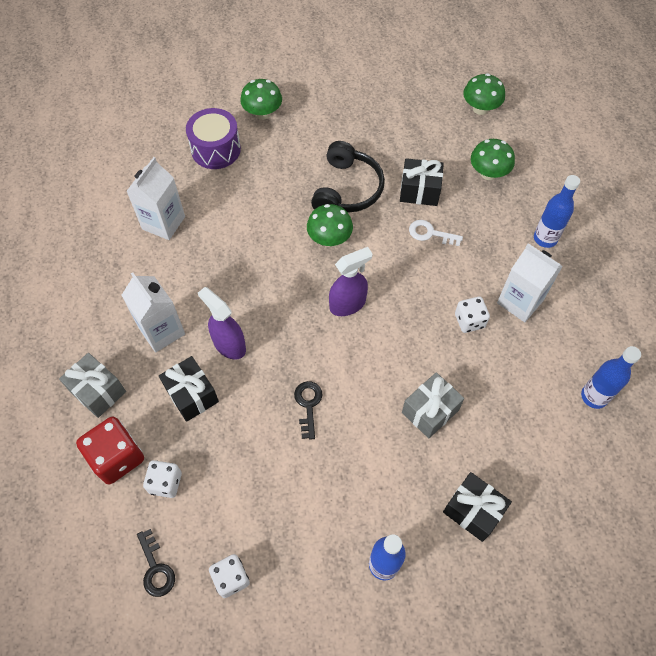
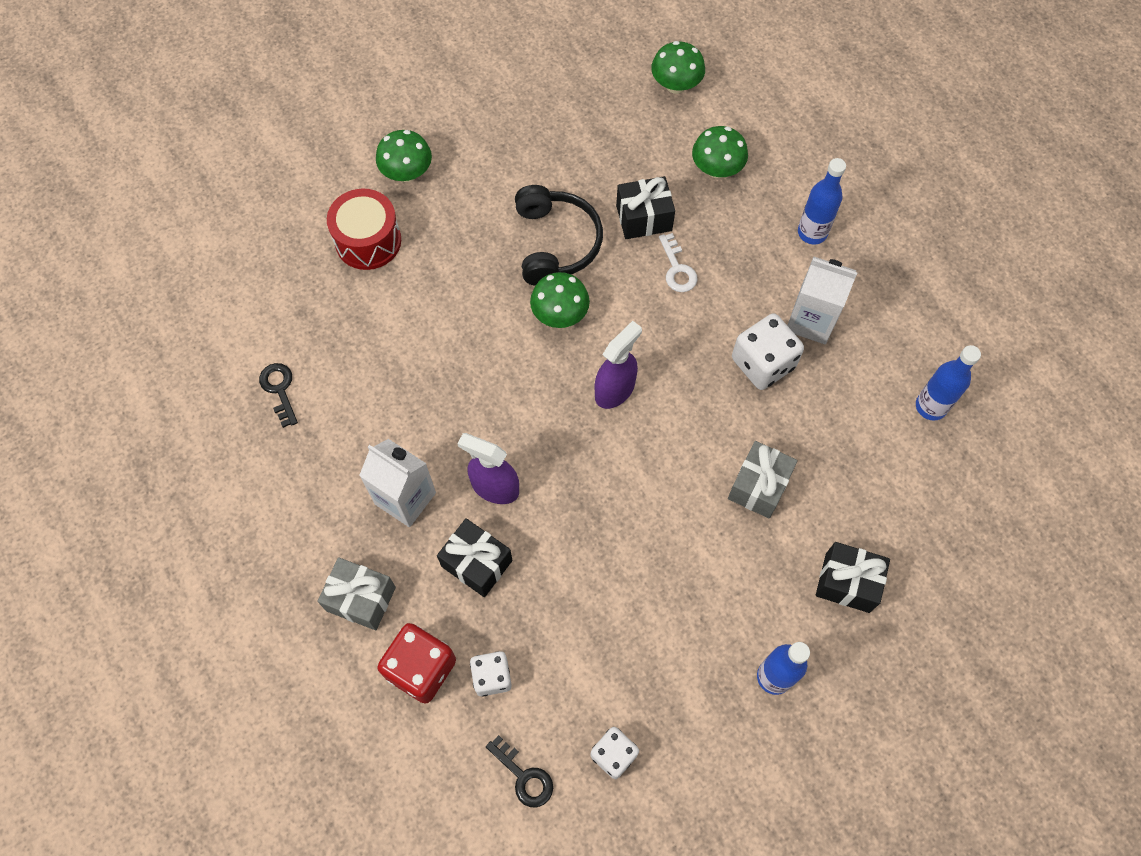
camera: 20 degrees left, 5 degrees up
white carton [126,157,185,240] -> none
purple drum [186,108,241,169] -> red drum [327,189,401,270]
black key [294,381,323,440] -> black key moved to [259,363,298,428]
white key [409,220,463,246] -> white key turned 105 degrees counterclockwise [659,233,698,292]
white dice [455,296,490,333] -> white dice [732,313,804,390], size x1.58

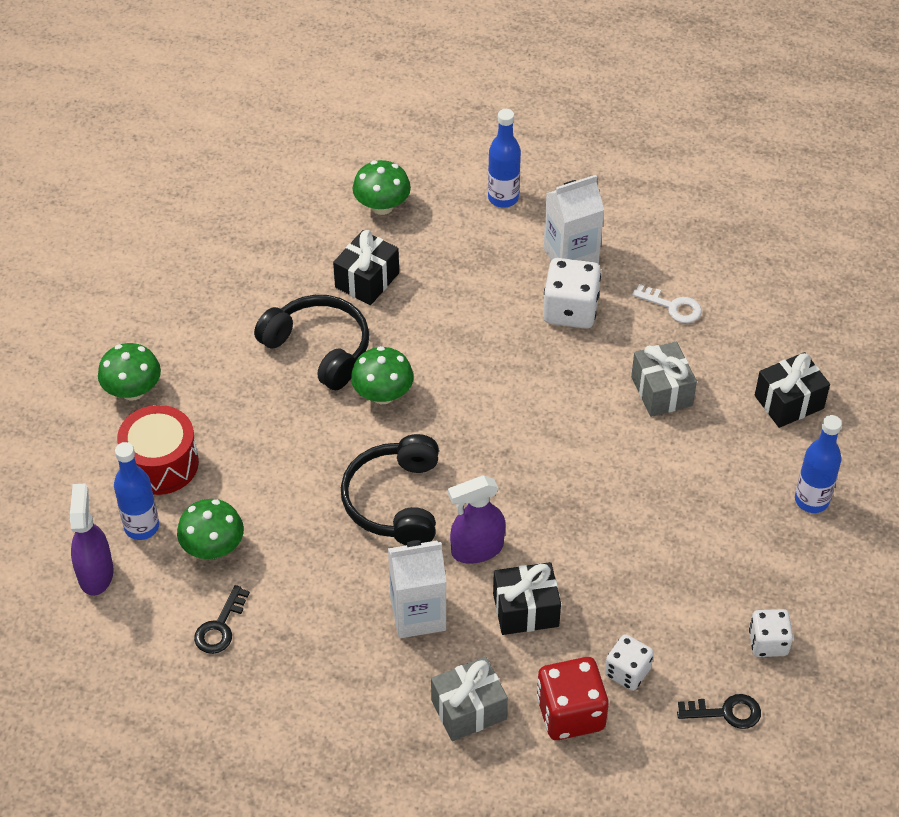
camera: 45 degrees left, 15 degrees down
black key [259,363,298,428] -> black key turned 90 degrees counterclockwise [194,585,250,654]
purple spray bottle [594,321,642,409] -> purple spray bottle moved to [70,484,113,596]
green mushroom [651,41,705,94] -> green mushroom moved to [177,499,244,559]
white key [659,233,698,292] -> white key moved to [632,284,702,323]
blue bottle [916,345,981,420] -> blue bottle moved to [114,442,159,540]
none -> black headphones [341,434,439,545]

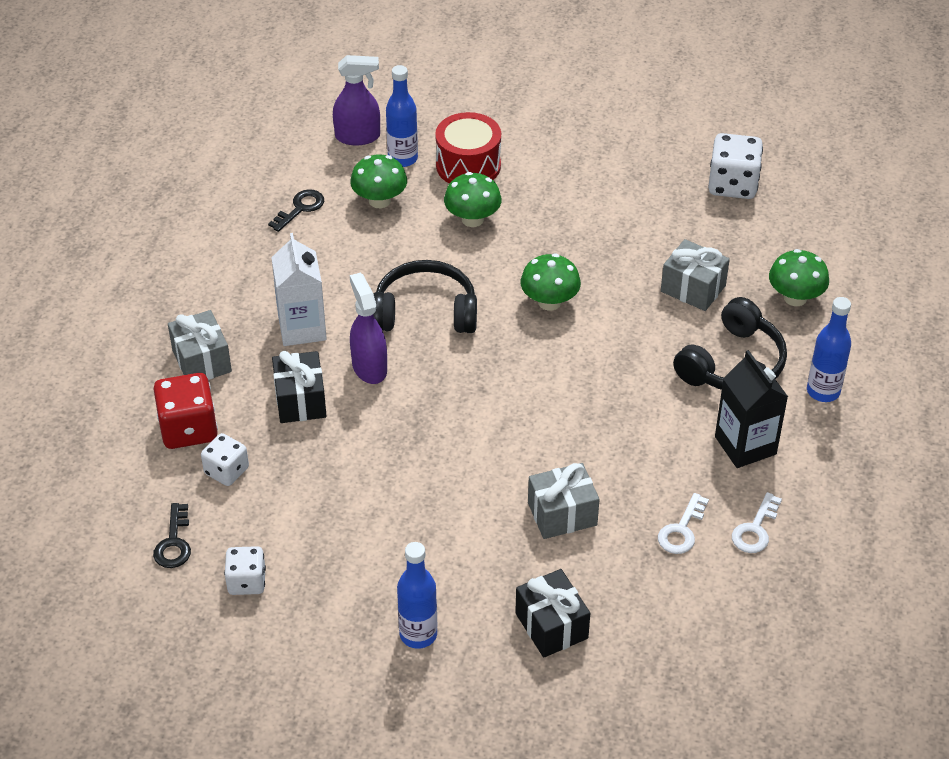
camera: 90 degrees right, 5 degrees down
green mushroom [98,343,161,401] -> green mushroom moved to [444,172,502,227]
black key [194,585,250,654] -> black key turned 105 degrees clockwise [268,189,324,232]
black headphones [254,295,369,390] -> black headphones moved to [673,297,787,390]
black gift [333,230,399,305] -> grey gift [661,239,730,311]
white carton [543,175,604,264] -> black carton [715,350,788,468]
white dice [543,258,601,329] -> white dice moved to [708,133,763,199]
none -> white key [732,492,782,553]

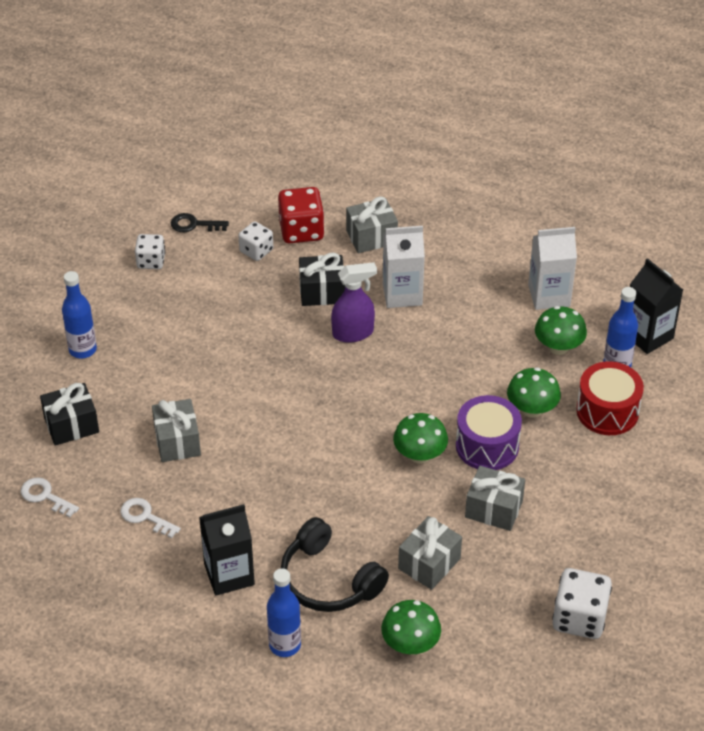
camera: 95 degrees right, 0 degrees up
black key [268,189,324,232] -> white carton [528,227,577,310]
purple spray bottle [333,55,380,145] -> black carton [630,258,683,354]
black headphones [373,260,477,333] -> none
white key [732,492,782,553] -> white key moved to [21,477,79,518]
none -> purple drum [456,395,522,470]
none -> grey gift [465,466,525,531]

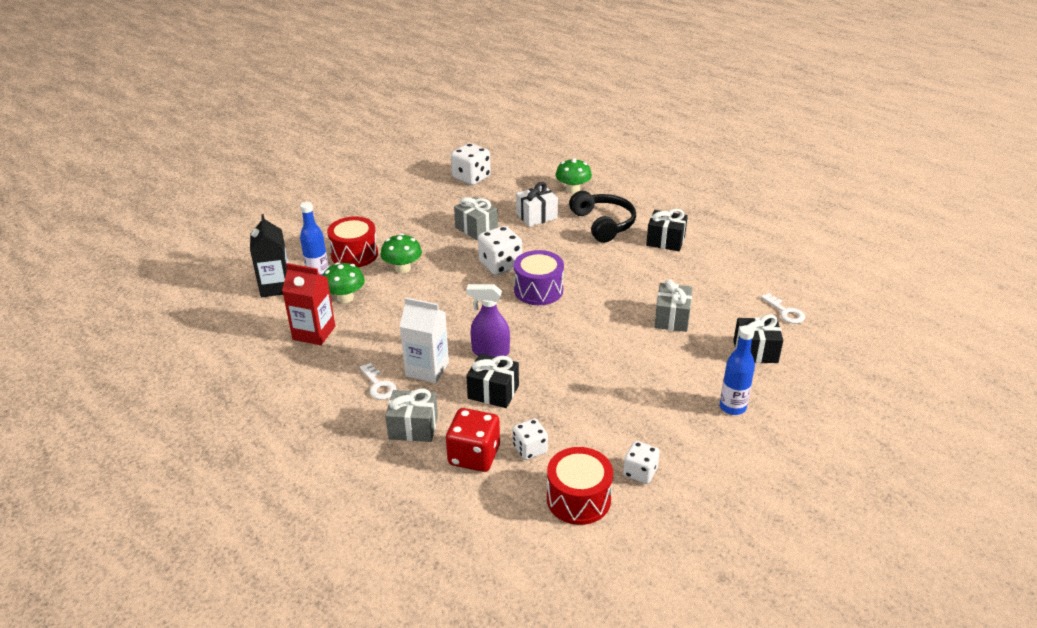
camera: 155 degrees left, 10 degrees down
white key [120,498,181,538] -> white key moved to [360,363,397,400]
black key [171,213,229,232] -> red drum [547,447,613,525]
black carton [199,504,255,596] -> black gift [646,209,688,251]
blue bottle [267,568,301,657] -> none
green mushroom [393,413,448,464] -> white dice [478,226,522,275]
grey gift [398,516,462,590] -> white gift [516,182,558,227]
purple drum [456,395,522,470] -> purple drum moved to [514,250,564,305]
white carton [528,227,577,310] -> red carton [282,263,335,345]

